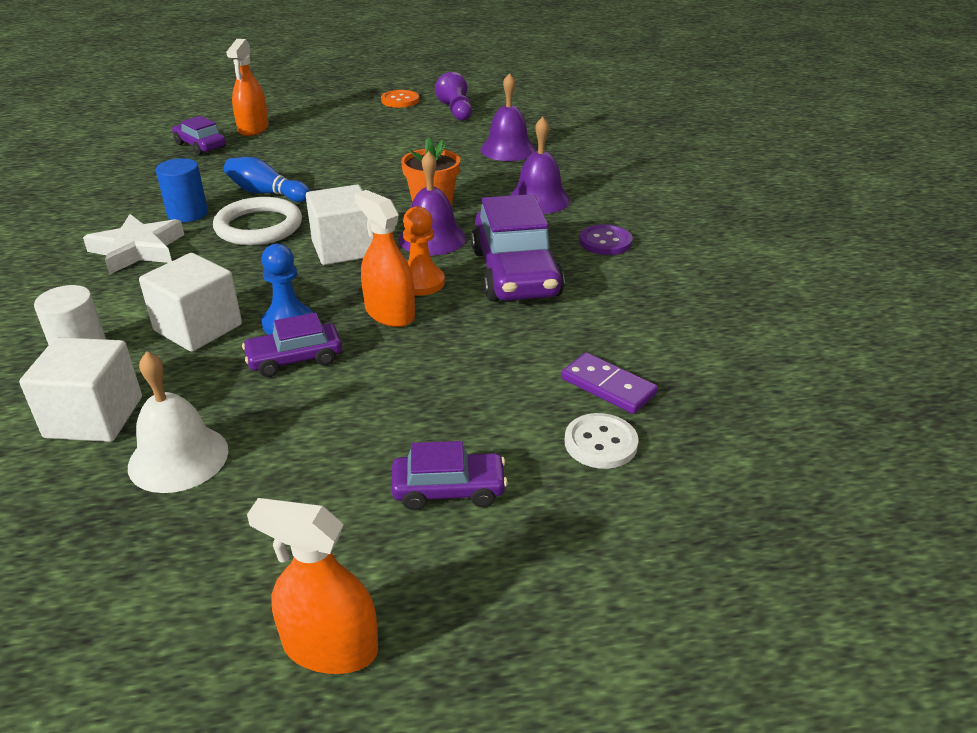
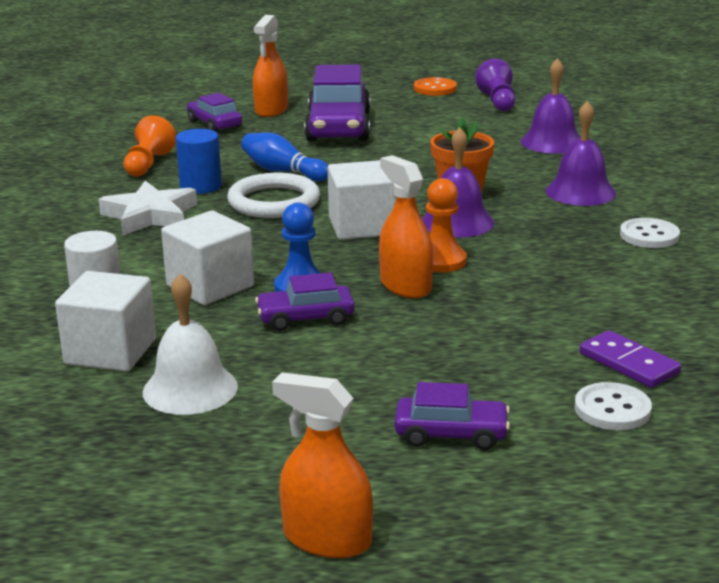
camera: 10 degrees right, 10 degrees down
purple car [471,194,564,302] -> purple car moved to [304,65,370,141]
purple button [580,224,633,255] -> white button [620,218,680,248]
none -> orange pawn [123,115,177,177]

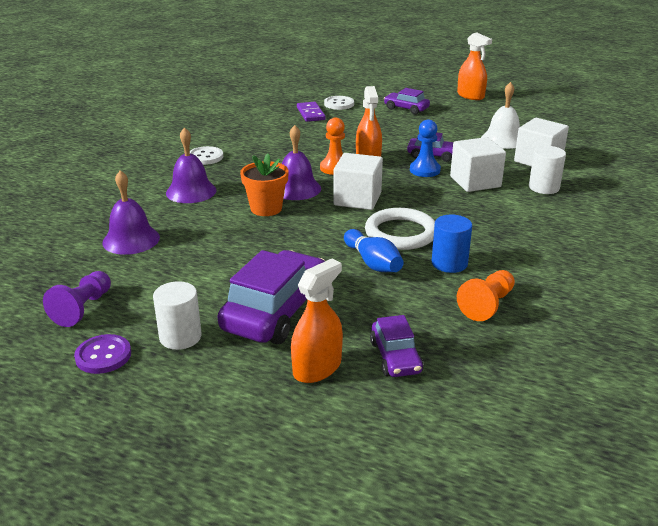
camera: 155 degrees left, 5 degrees up
white star [99,181,197,236] -> none
orange button [414,77,457,96] -> purple button [74,334,131,374]
none -> white cylinder [153,281,202,350]

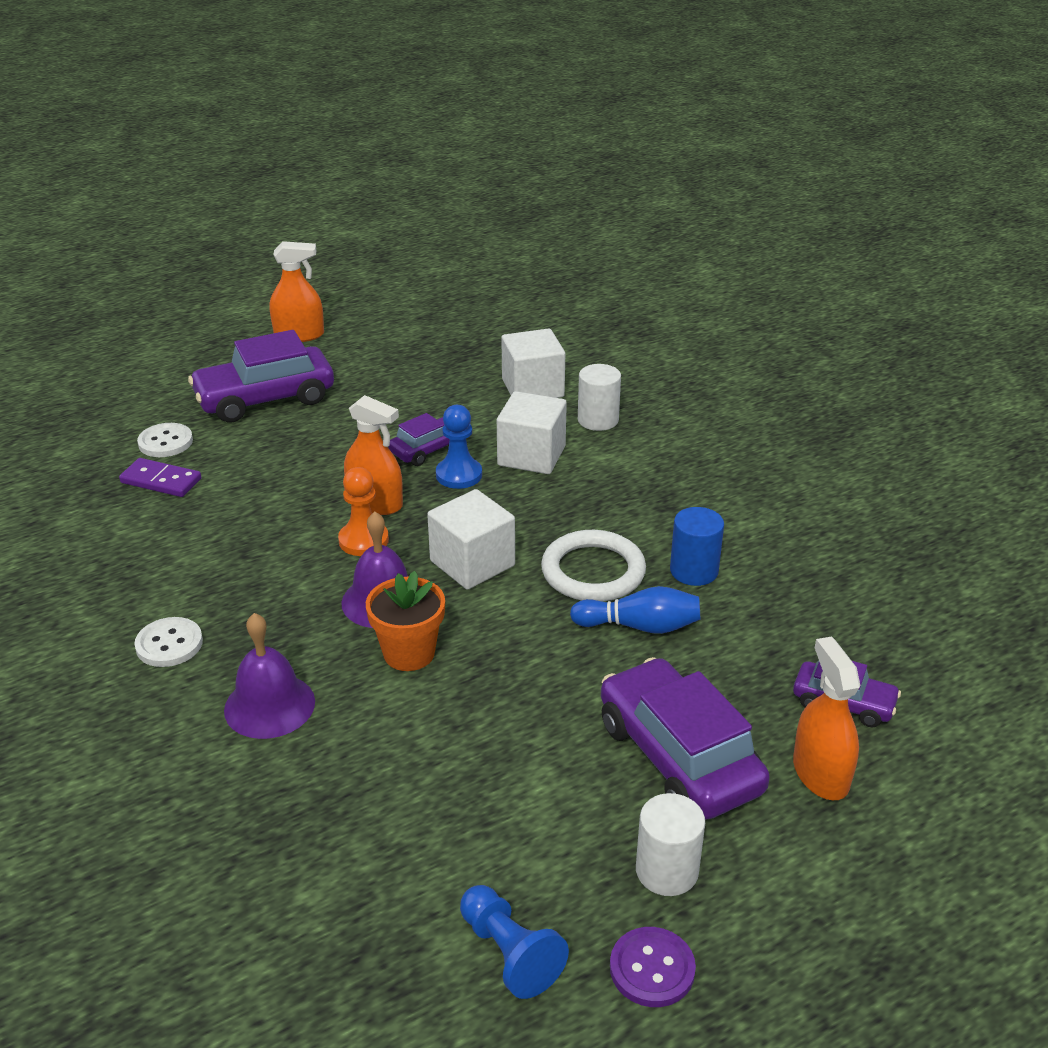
camera: 55 degrees left, 5 degrees up
purple pawn [43,271,111,327] -> blue pawn [460,885,569,999]
purple bell [102,170,160,255] -> none
purple car [384,88,430,114] -> purple car [188,330,334,423], size x1.85
orange pawn [457,270,515,321] -> none
white bell [481,82,520,149] -> none

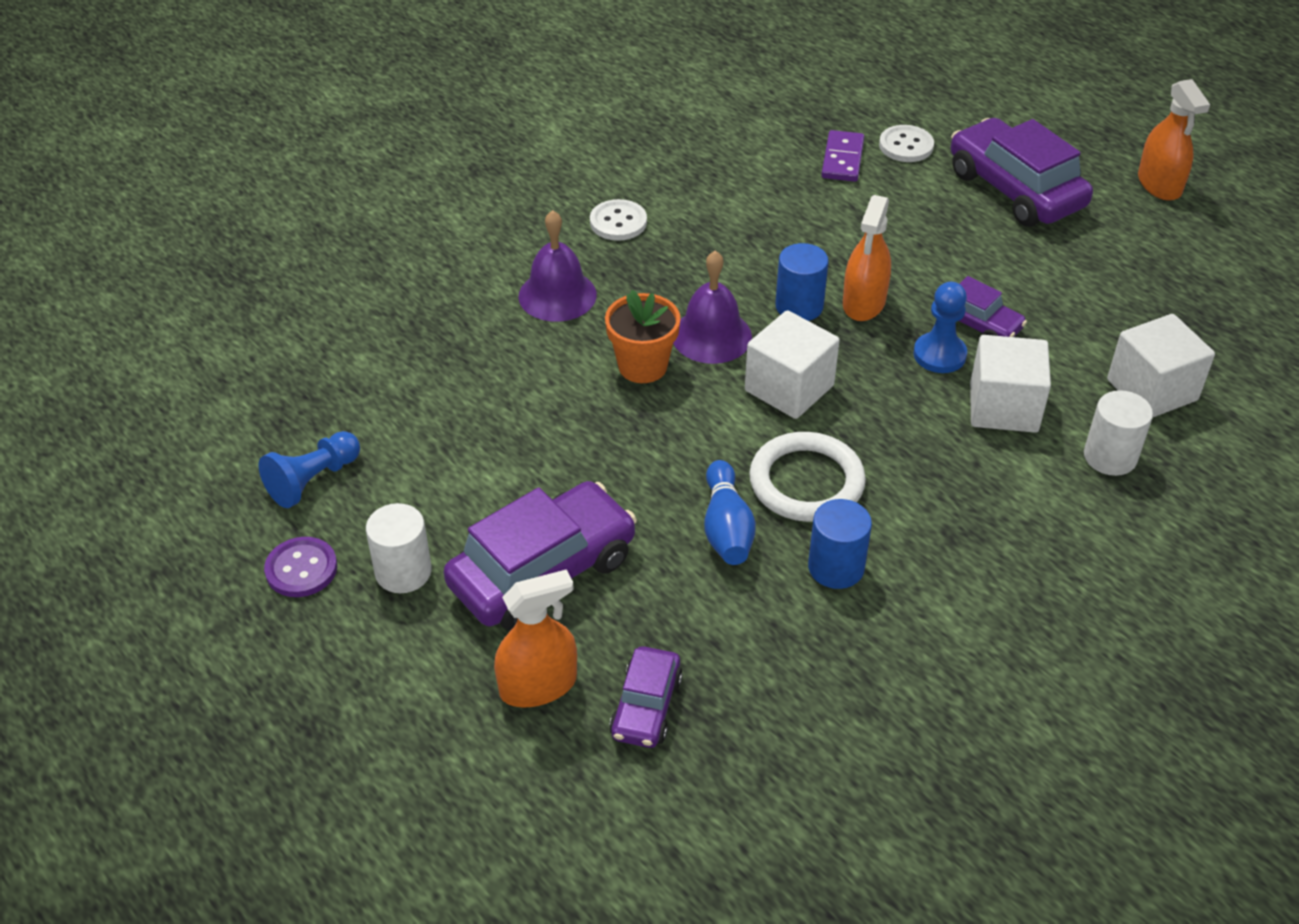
camera: 80 degrees right, 10 degrees up
orange pawn [338,467,389,556] -> blue cylinder [775,243,829,321]

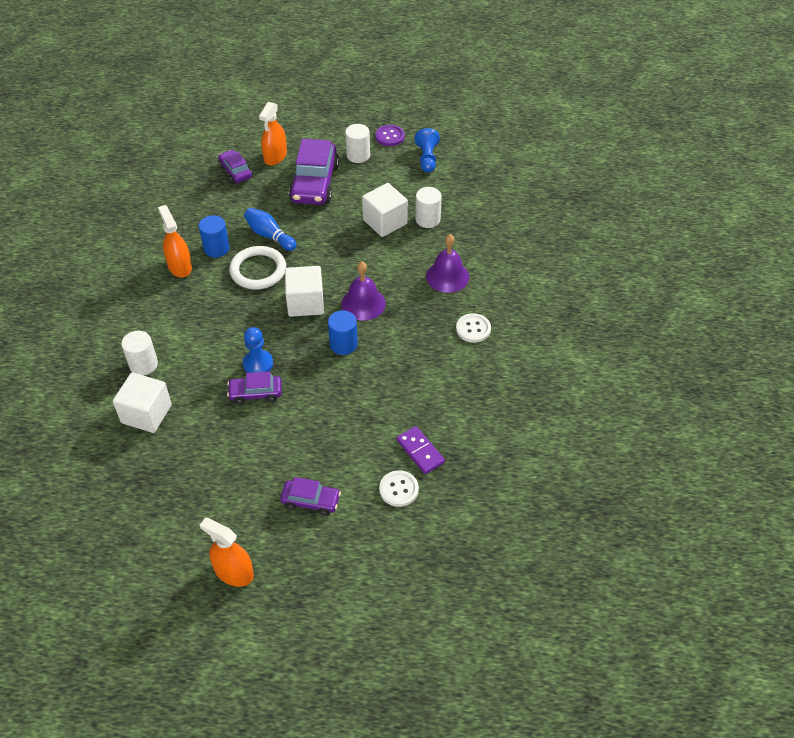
camera: 135 degrees right, 5 degrees up
orange flower pot [605,290,681,383] -> none
orange spray bottle [843,195,891,321] -> orange spray bottle moved to [158,205,192,277]
purple car [951,118,1093,227] -> purple car [280,477,341,516], size x0.54
white cube [970,335,1051,433] -> white cube moved to [362,183,408,237]
none -> white cylinder [415,187,442,228]

